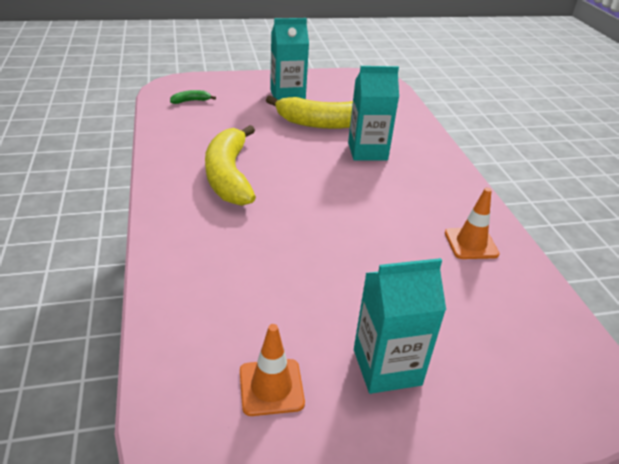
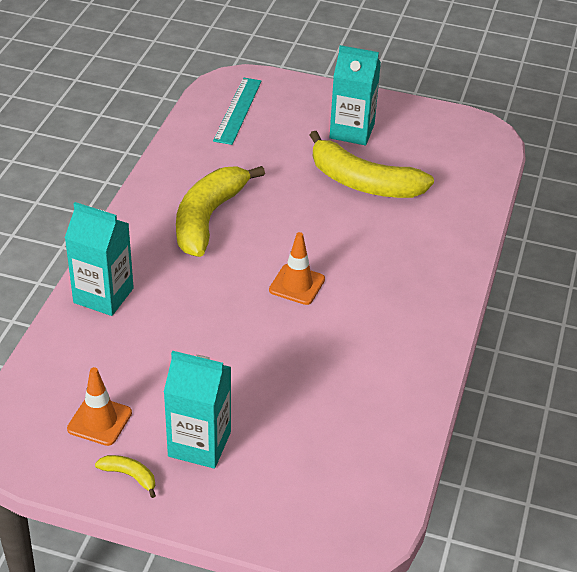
camera: 30 degrees right, 5 degrees up
green banana [170,90,216,104] -> turquoise ruler [213,78,262,145]
turquoise carton [348,66,399,161] -> turquoise carton moved to [65,202,134,316]
orange traffic cone [445,188,500,259] -> orange traffic cone moved to [269,232,325,305]
none -> yellow banana [95,455,156,498]

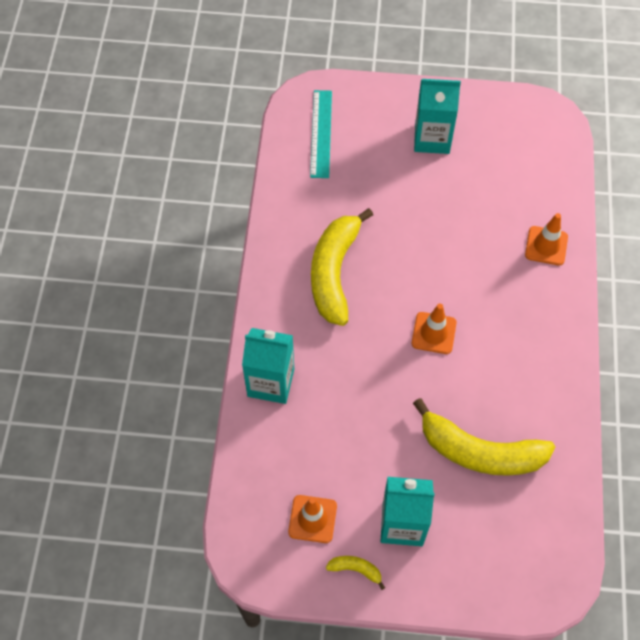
camera: 10 degrees left, 20 degrees up
yellow banana [309,131,434,198] -> yellow banana moved to [413,398,555,476]
none -> orange traffic cone [525,213,568,266]

